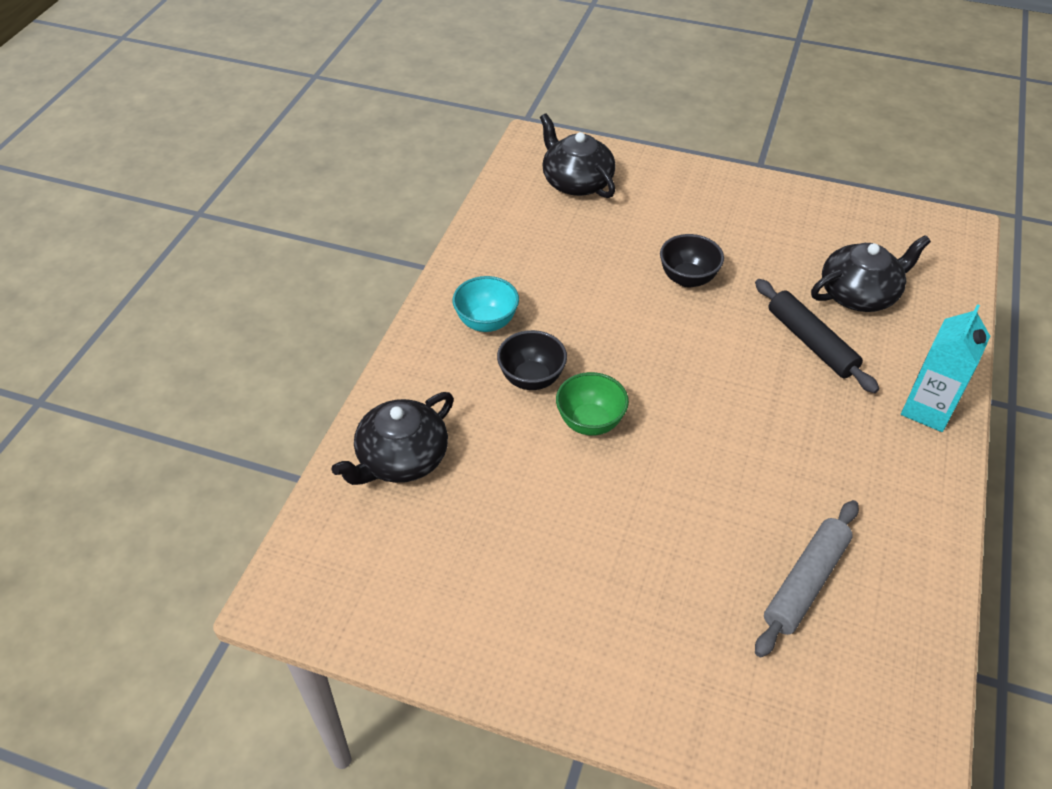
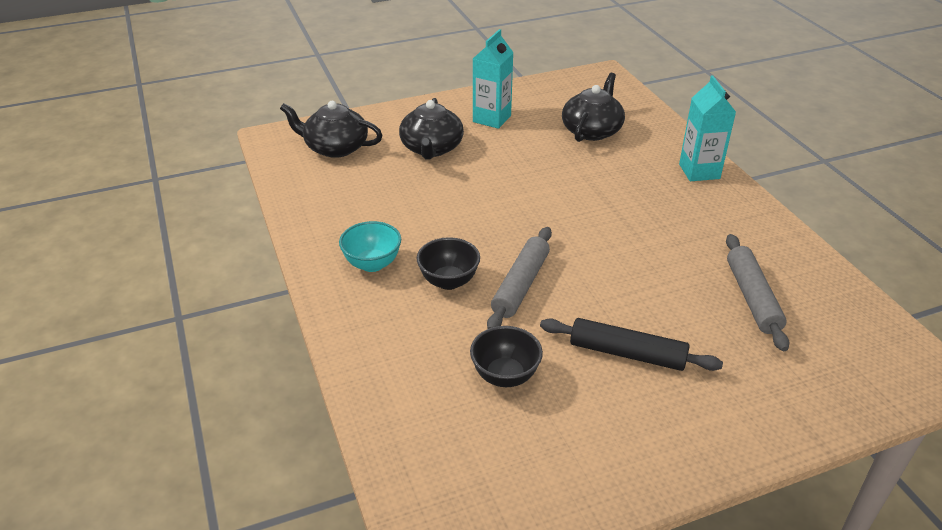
camera: 40 degrees left, 10 degrees down
black teapot [332,392,454,485] -> black teapot moved to [399,98,464,160]
green bowl [556,372,629,436] -> grey rolling pin [487,227,552,329]
black bowl [660,234,724,288] -> black bowl moved to [470,326,543,387]
black rolling pin [755,279,879,393] -> black rolling pin moved to [540,318,723,371]
none -> turquoise carton [473,29,514,129]

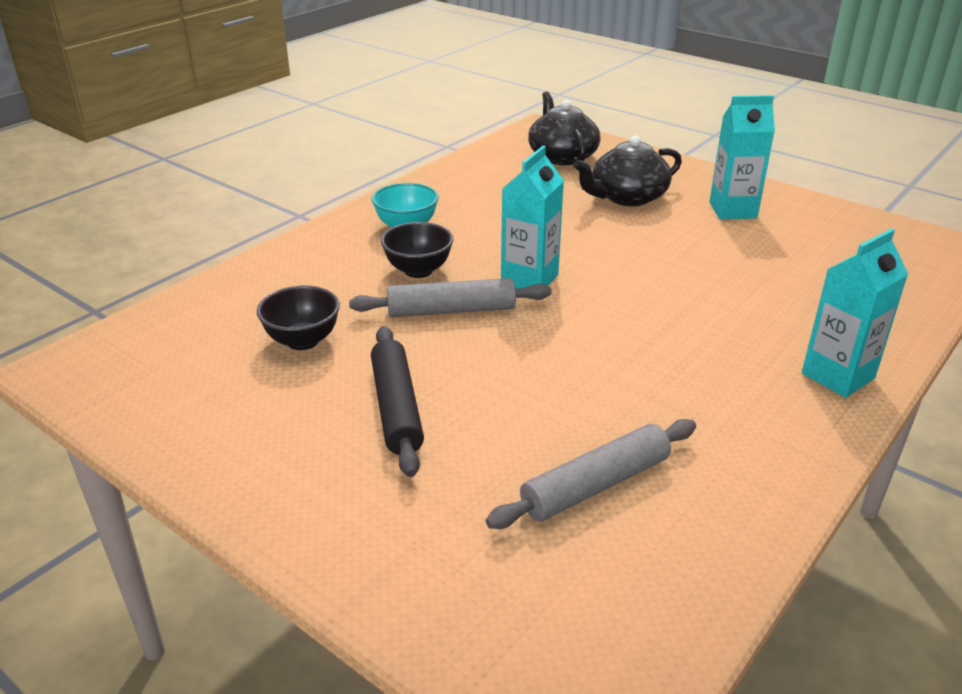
camera: 60 degrees right, 5 degrees down
black teapot [562,73,625,142] -> none
none -> turquoise carton [501,146,564,288]

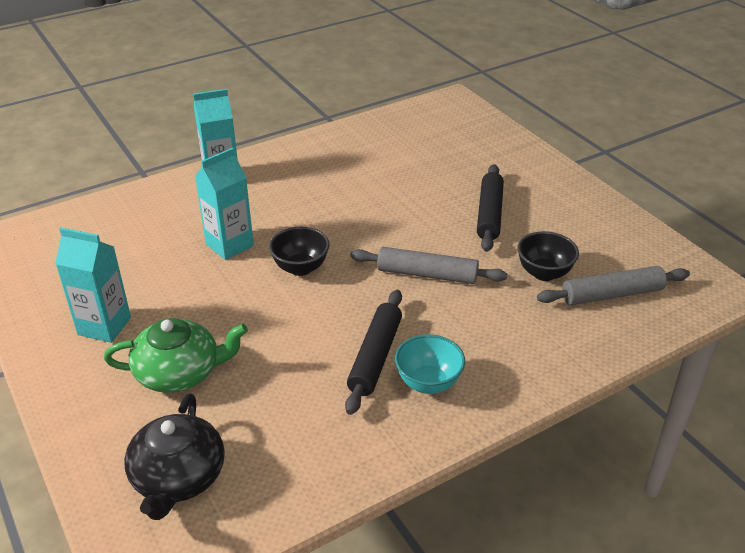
camera: 160 degrees left, 5 degrees up
black bowl [381,222,453,278] -> black bowl moved to [269,227,329,276]
grey rolling pin [486,419,696,529] -> grey rolling pin moved to [537,266,690,305]
turquoise carton [501,146,564,288] -> turquoise carton moved to [195,148,254,260]
black teapot [573,135,682,206] -> green teapot [104,318,248,393]
none -> black rolling pin [345,290,402,415]

